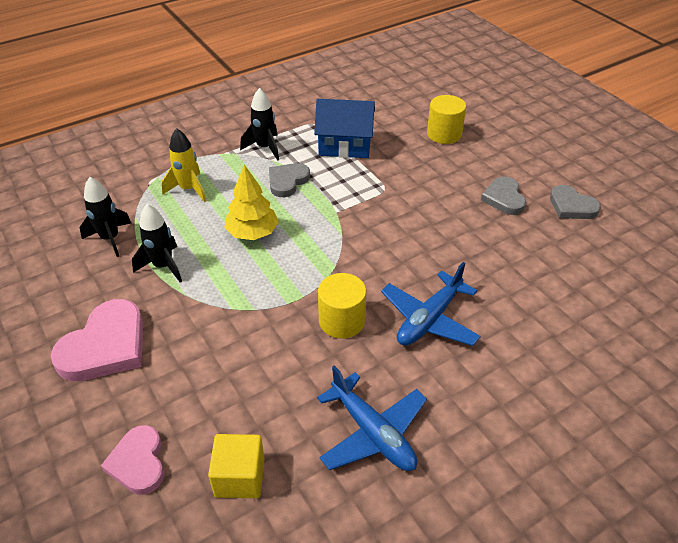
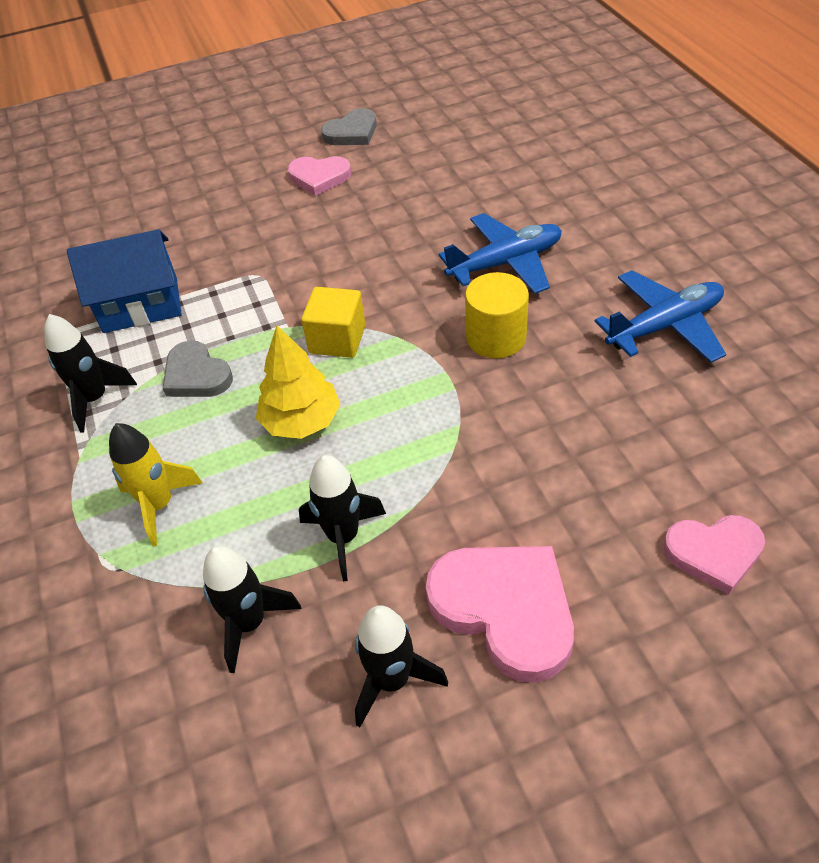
camera: 75 degrees left, 5 degrees up
yellow cube [208,434,265,498] -> yellow cube moved to [301,287,365,358]
blue house [314,99,375,158] -> blue house turned 60 degrees clockwise [67,229,182,333]
blue plane [381,262,481,346] -> blue plane turned 75 degrees counterclockwise [439,213,562,294]
yellow cylinder [427,95,466,144] -> none
grey heart [481,177,526,215] -> pink heart [288,156,351,196]
none -> black rocket [355,605,448,727]

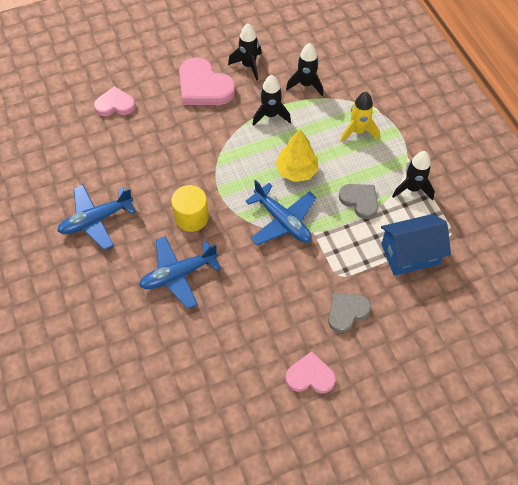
camera: 175 degrees right, 10 degrees up
yellow cube [301,287,365,358] -> blue plane [245,180,317,245]
grey heart [321,108,377,145] -> grey heart moved to [328,293,371,333]

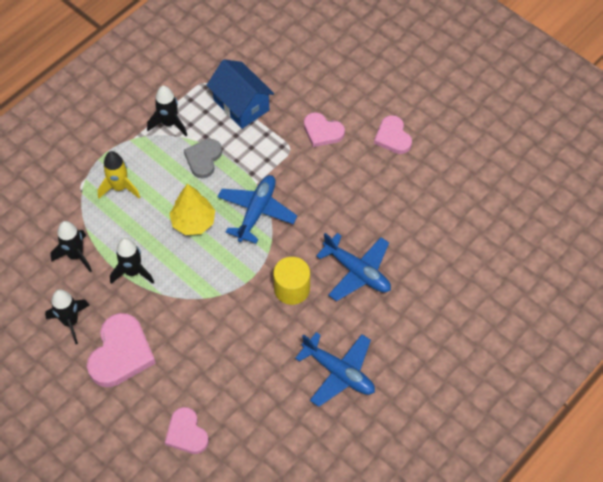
camera: 115 degrees left, 0 degrees up
grey heart [328,293,371,333] -> pink heart [304,112,345,147]

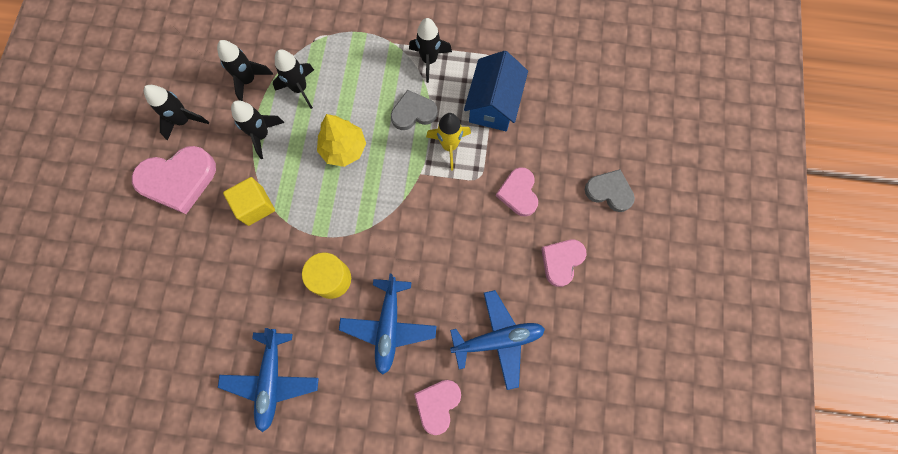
camera: 55 degrees right, 15 degrees up
yellow rocket [98,151,140,199] -> yellow rocket moved to [426,113,471,171]
pink heart [165,407,209,454] -> pink heart moved to [414,380,461,435]
blue plane [218,175,297,244] -> blue plane moved to [450,290,545,390]
none -> yellow cube [223,177,275,226]
none -> black rocket [273,49,314,109]
none -> grey heart [585,169,635,212]

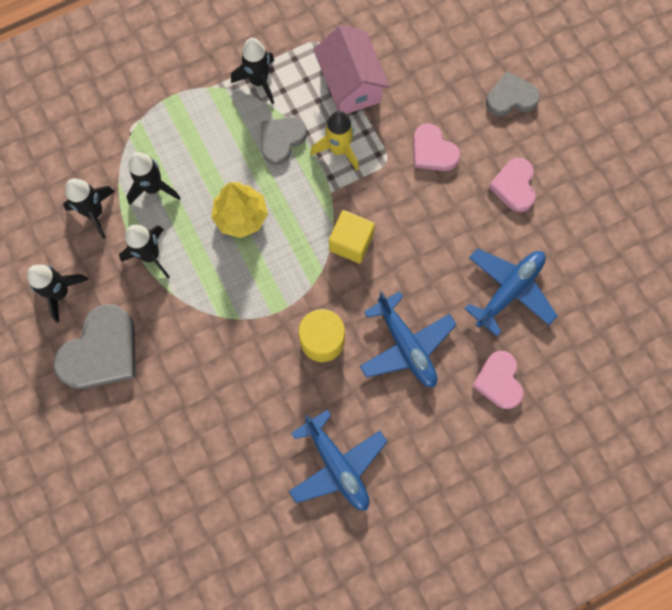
camera: 35 degrees left, 0 degrees up
pink heart [132,146,216,214] -> grey heart [53,304,136,389]
yellow cube [223,177,275,226] -> yellow cube moved to [329,210,375,264]
blue house [464,51,528,131] -> pink house [313,25,390,114]

